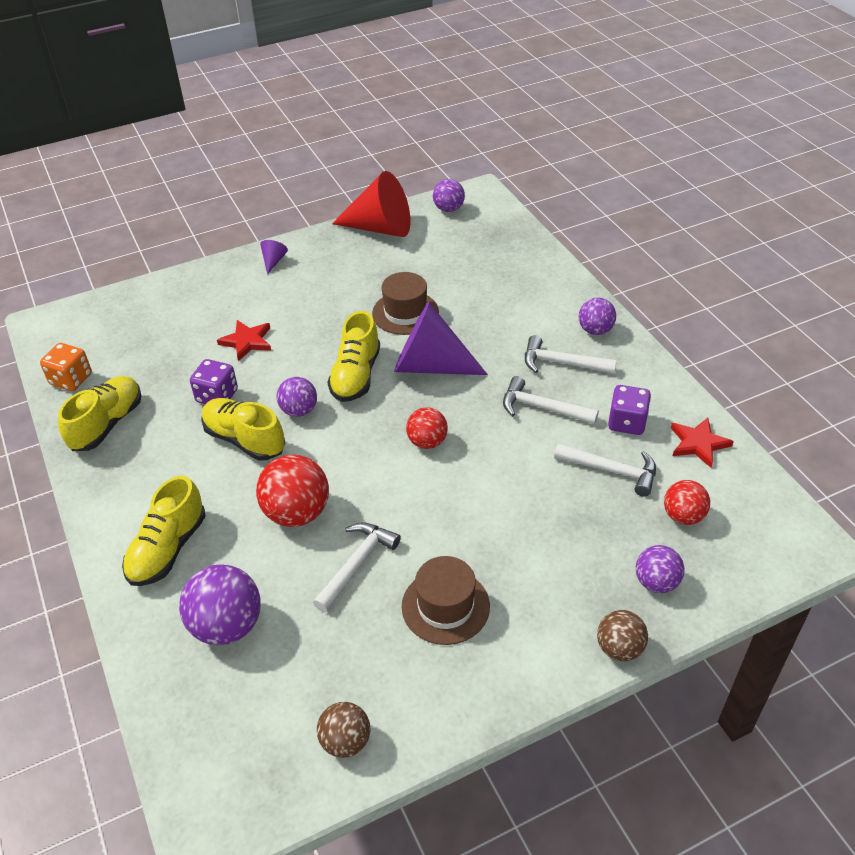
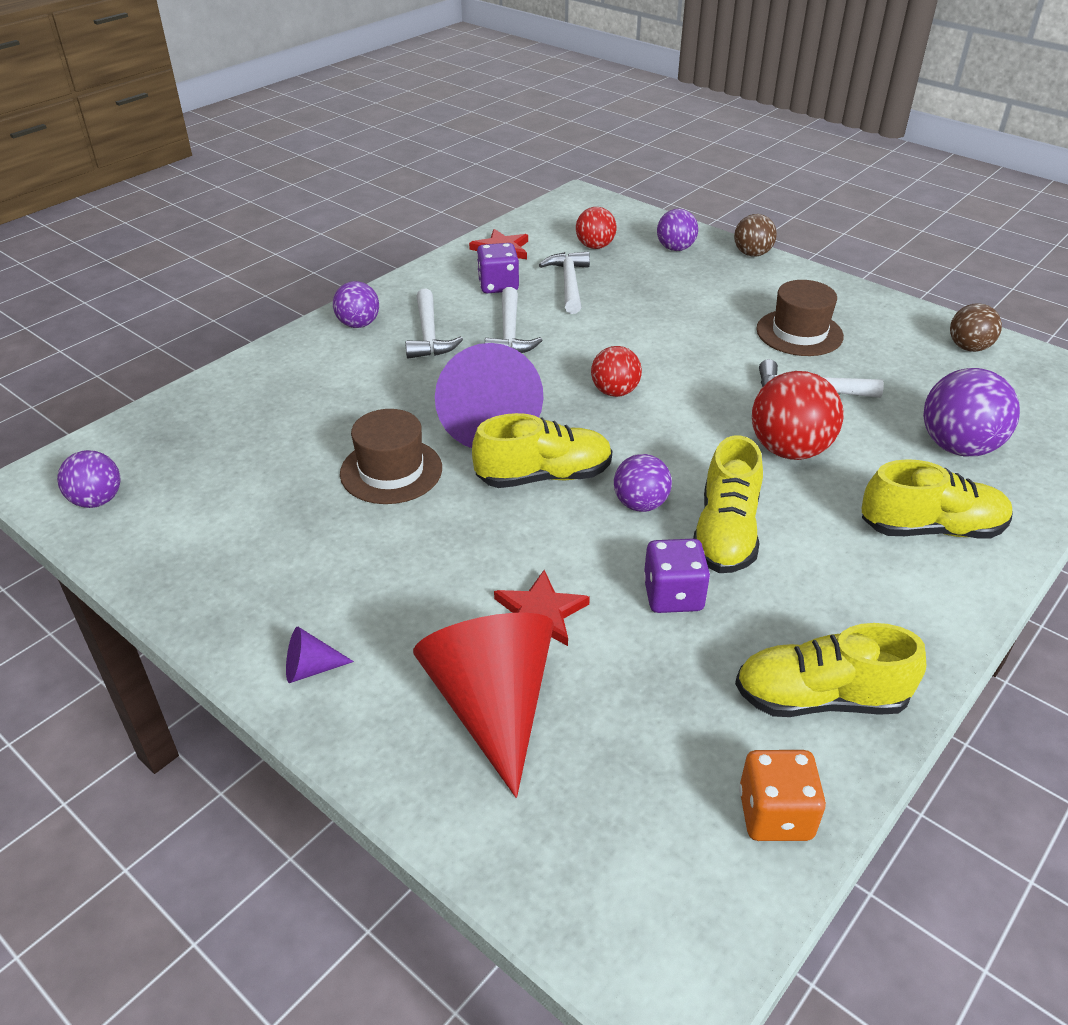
camera: 115 degrees left, 5 degrees down
red cone [332,171,411,237] -> red cone moved to [413,613,554,798]

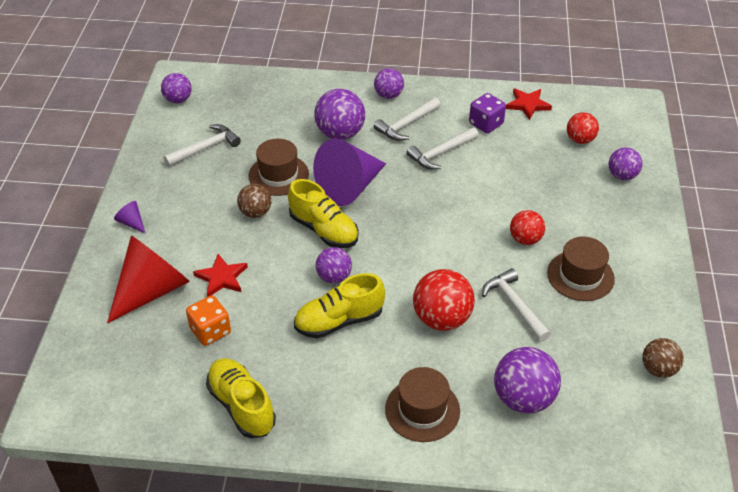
camera: 55 degrees right, 5 degrees up
white hammer [539,251,590,314] -> white hammer moved to [164,124,241,167]
red ball [591,346,642,397] -> red ball moved to [510,210,545,245]
purple dice [643,539,710,613] -> none
brown ball [734,214,777,257] -> brown ball moved to [237,184,271,218]
orange dice [739,750,826,841] -> orange dice moved to [186,295,231,346]
yellow shoe [862,459,1013,538] -> brown hat [385,367,460,442]
none -> purple ball [315,89,365,140]

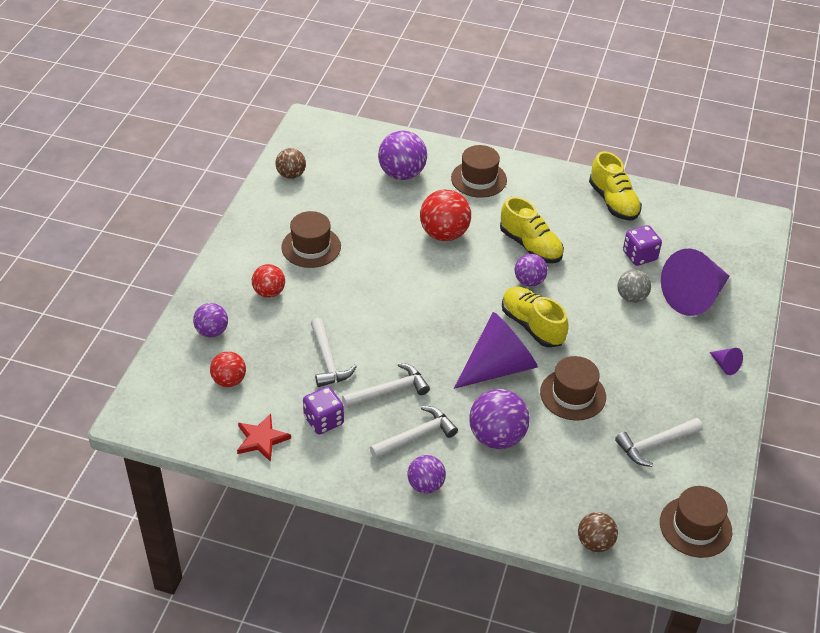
camera: 170 degrees left, 0 degrees up
red cone [107,235,190,323] -> purple cone [661,248,730,316]
purple ball [161,73,192,103] -> brown hat [660,486,732,558]
orange dice [186,295,231,346] -> purple dice [623,225,662,266]
red star [193,254,248,297] -> grey ball [617,270,651,303]
brown ball [237,184,271,218] -> brown ball moved to [578,512,618,552]
yellow shoe [294,273,385,339] -> yellow shoe turned 60 degrees clockwise [500,197,564,263]
white hammer [482,268,551,342] -> white hammer moved to [311,318,357,387]
red ball [510,210,545,245] -> red ball moved to [252,264,285,298]

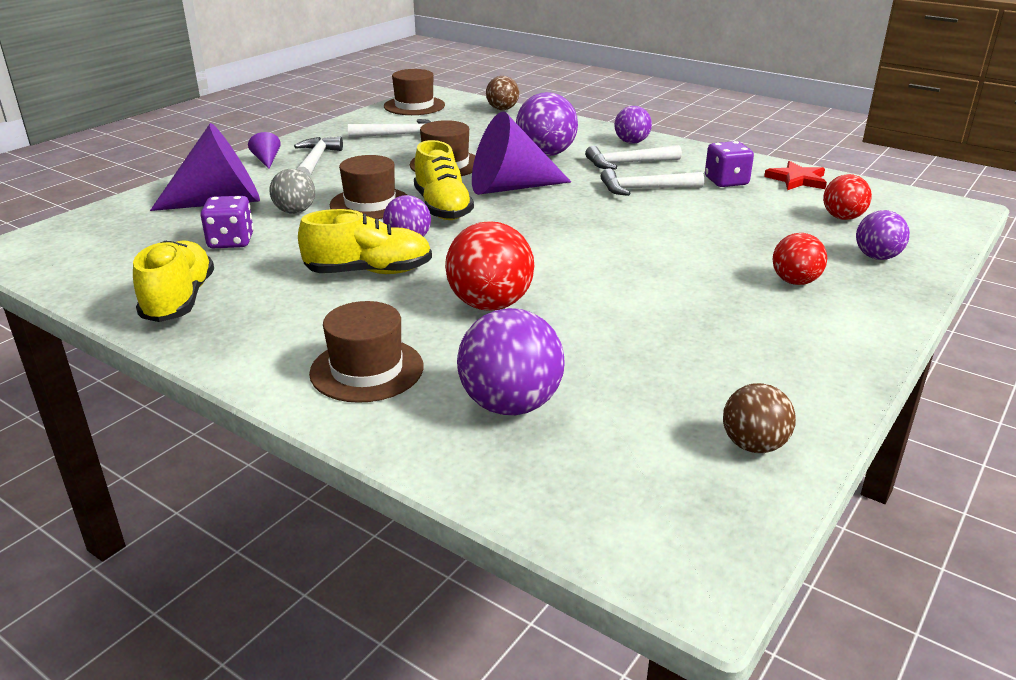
camera: 160 degrees left, 15 degrees down
brown hat [281,211,341,268] -> brown hat moved to [330,155,407,219]
white hammer [311,318,357,387] -> white hammer moved to [294,137,343,177]
yellow shoe [500,197,564,263] -> yellow shoe turned 105 degrees clockwise [298,209,432,274]

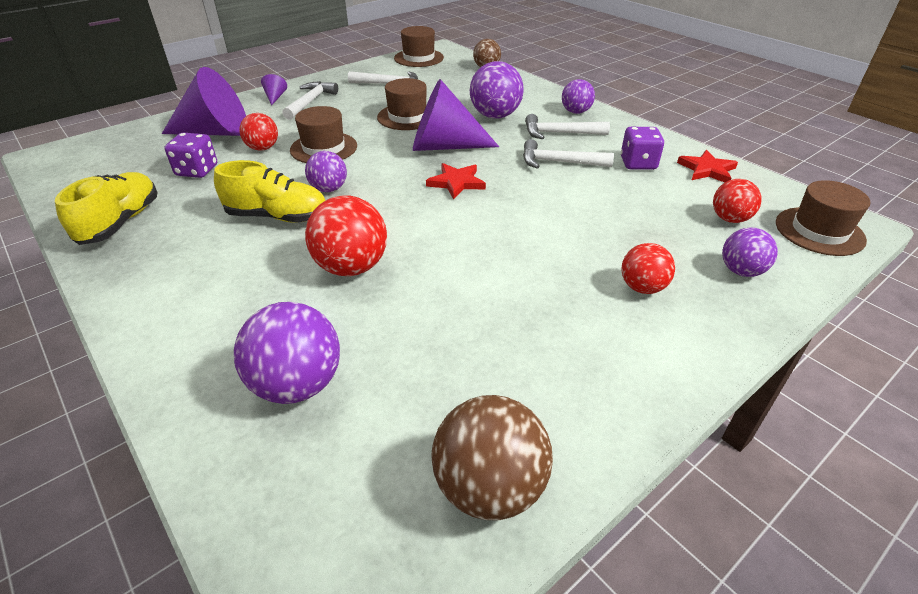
camera: 15 degrees right, 10 degrees up
grey ball [269,169,315,214] -> red ball [239,113,278,151]
brown hat [309,301,423,403] -> brown hat moved to [776,180,870,256]
yellow shoe [414,140,474,220] -> none
brown ball [723,383,796,453] -> brown ball [432,395,553,520], size x1.62
none -> red star [426,163,486,199]

